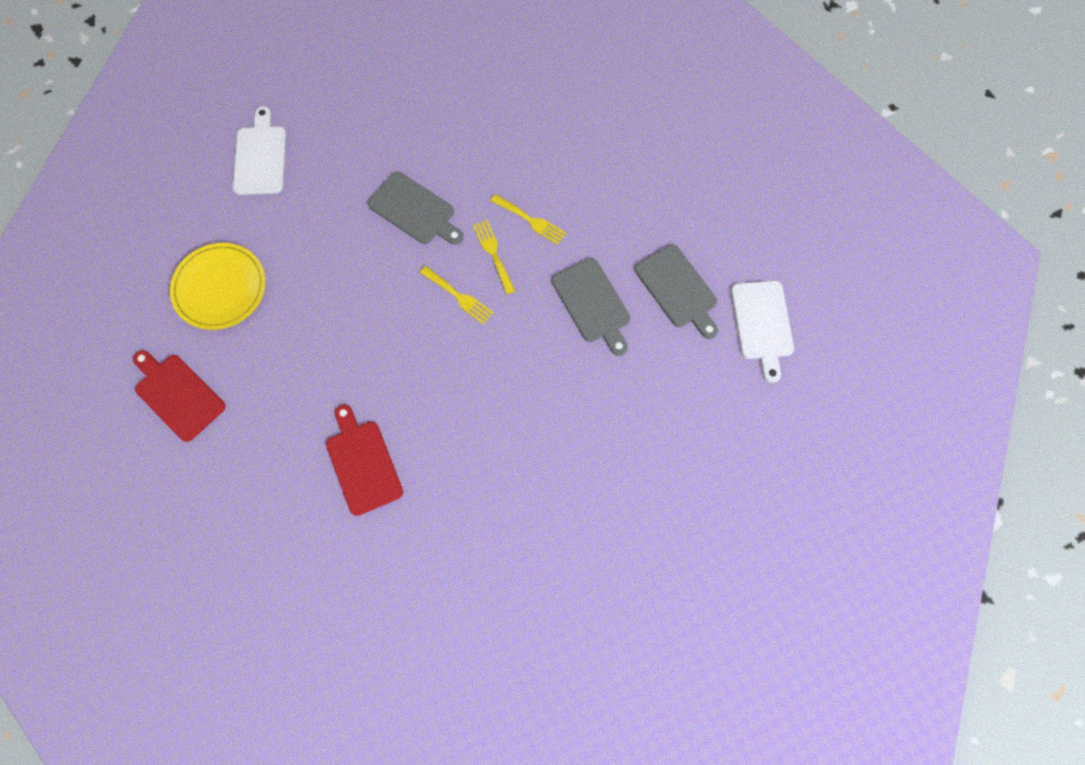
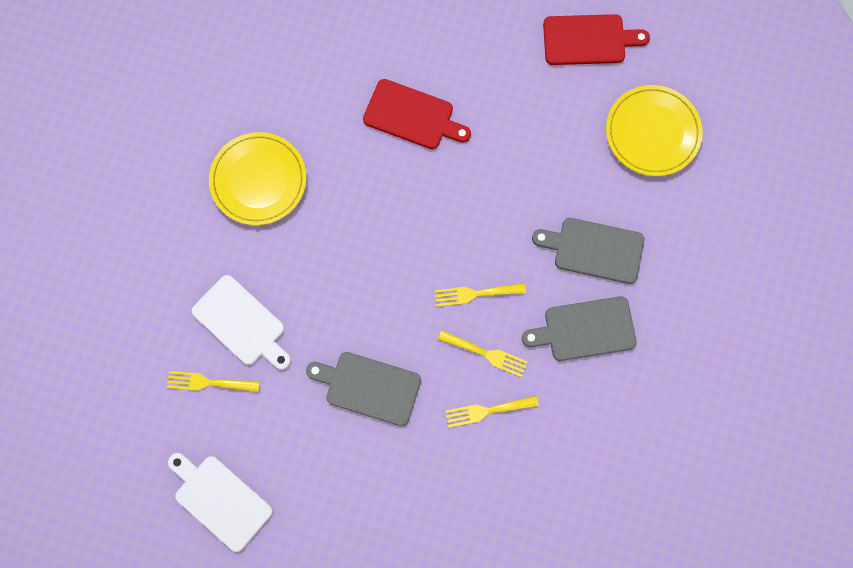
camera: 135 degrees right, 5 degrees up
white cutting board [233,106,286,195] -> white cutting board moved to [192,275,291,370]
grey cutting board [635,244,718,339] -> grey cutting board moved to [532,218,644,284]
none -> yellow fork [167,371,260,392]
none -> yellow plate [209,132,307,225]

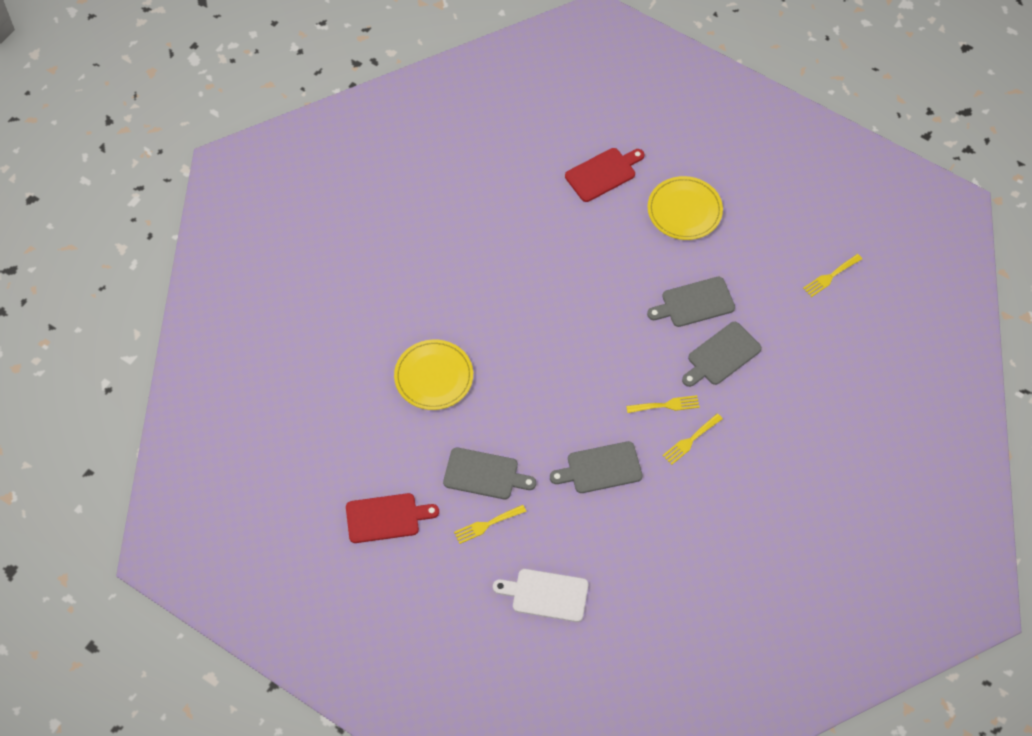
camera: 30 degrees left, 15 degrees down
white cutting board [192,275,291,370] -> grey cutting board [443,448,536,499]
red cutting board [363,79,471,149] -> red cutting board moved to [346,493,439,543]
yellow fork [435,283,526,307] -> yellow fork moved to [803,254,862,297]

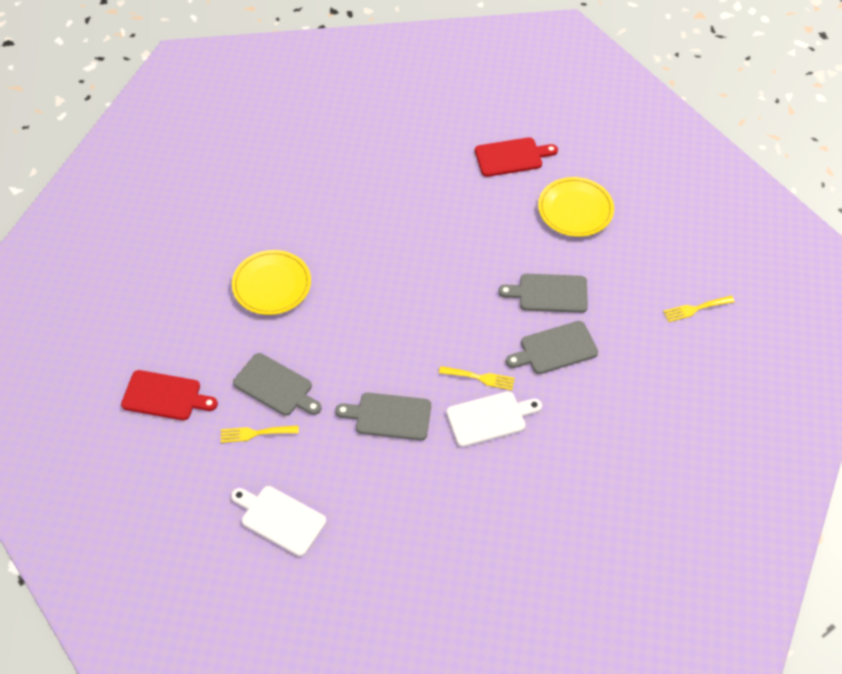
camera: 20 degrees right, 5 degrees down
yellow fork [662,414,723,465] -> white cutting board [446,391,542,447]

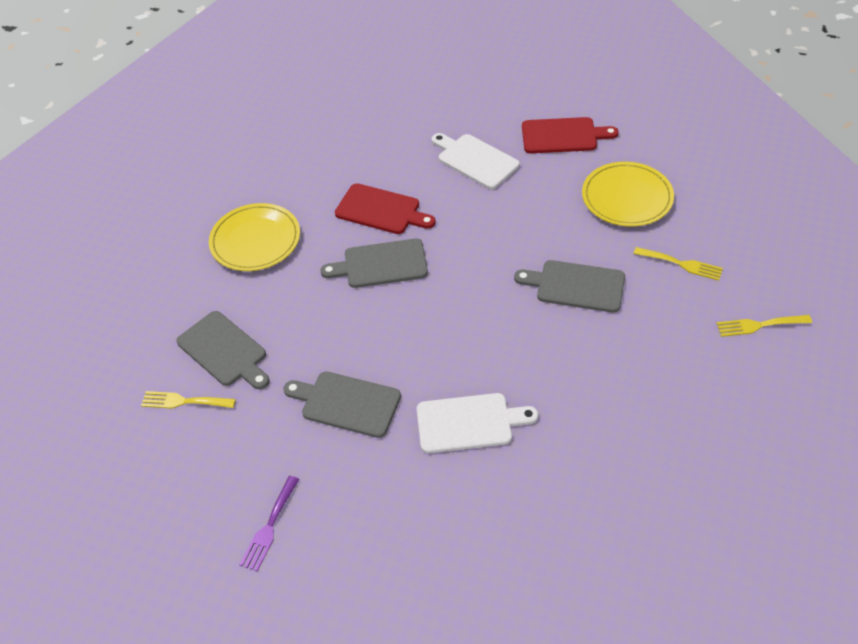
camera: 15 degrees right, 5 degrees down
red cutting board [121,370,218,420] -> red cutting board moved to [335,183,436,234]
white cutting board [231,486,326,556] -> white cutting board moved to [432,133,520,189]
yellow fork [439,366,515,390] -> yellow fork moved to [634,247,723,281]
grey cutting board [506,321,598,374] -> grey cutting board moved to [320,238,428,288]
none -> purple fork [240,476,299,572]

